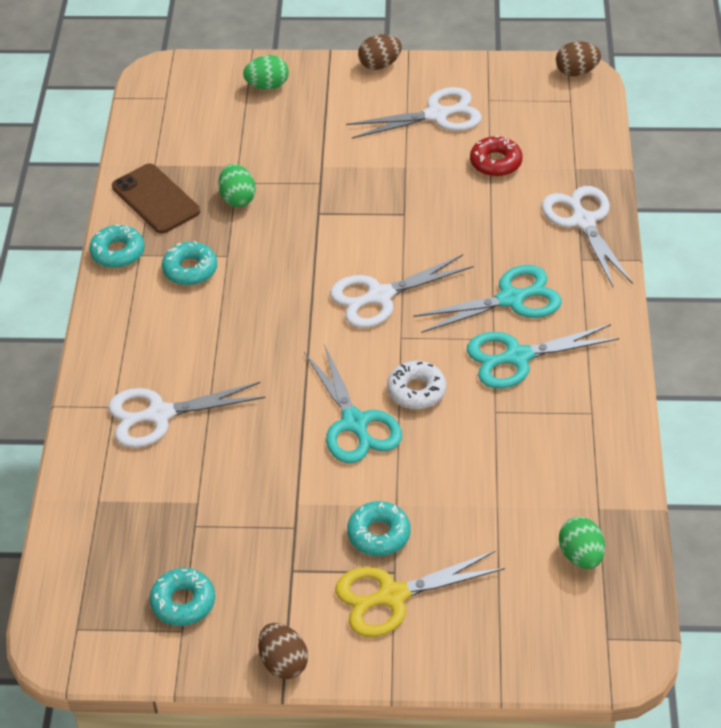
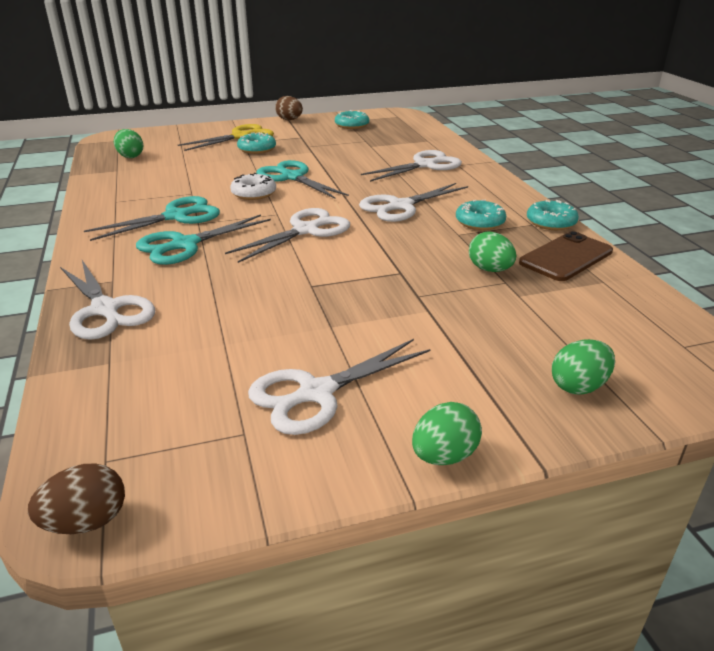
camera: 160 degrees right, 15 degrees down
brown phone [112,164,200,234] -> brown phone turned 75 degrees counterclockwise [519,231,613,281]
brown egg [358,34,402,70] -> green egg [412,402,482,465]
red donut [470,136,523,177] -> none
none -> white scissors [359,183,468,222]

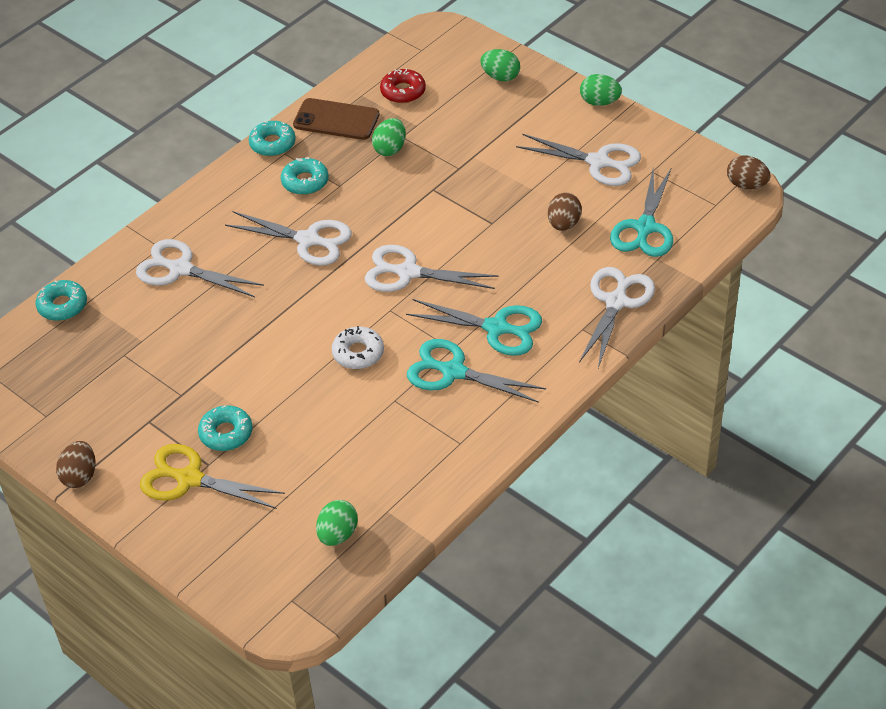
camera: 120 degrees left, 15 degrees up
turquoise scissors [256,160,349,199] -> turquoise scissors moved to [610,167,673,257]
turquoise donut [335,110,369,129] -> turquoise donut moved to [36,280,87,321]
none -> red donut [380,68,426,103]
none -> brown egg [548,193,582,231]

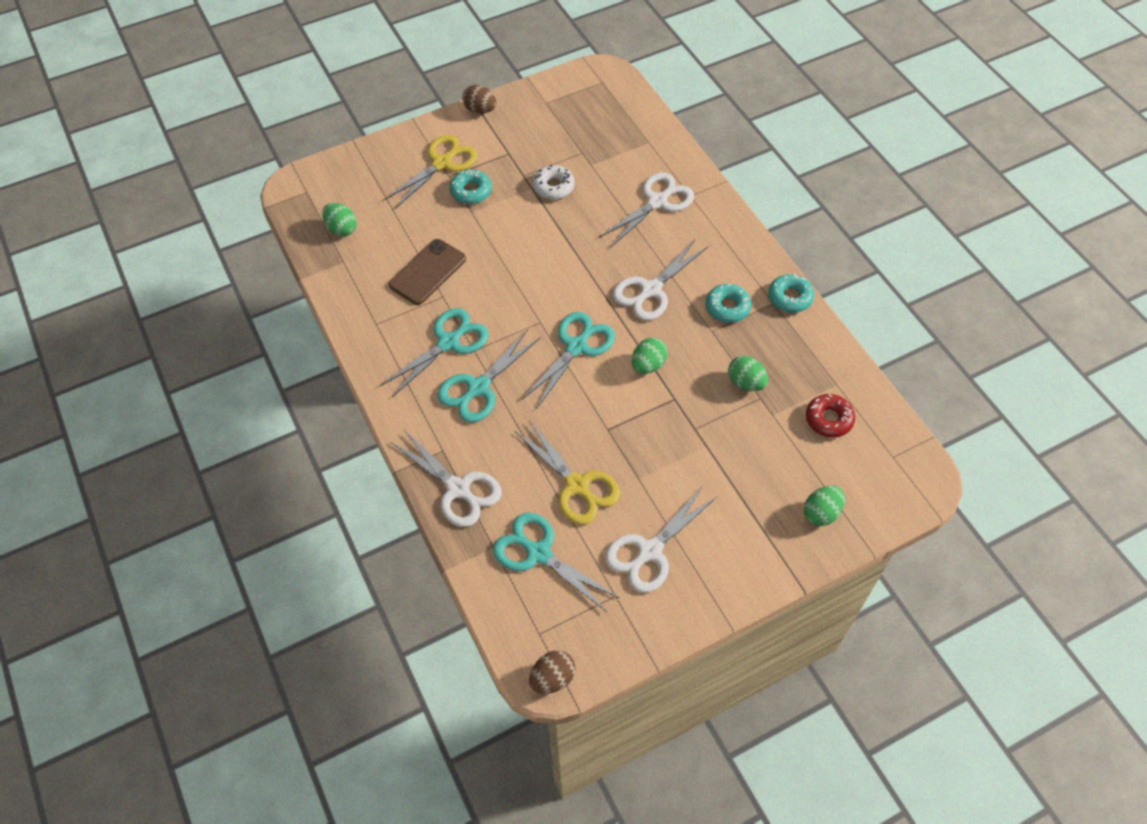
camera: 110 degrees right, 10 degrees up
turquoise donut [36,280,87,321] -> none
brown phone [293,98,380,140] -> brown phone moved to [389,239,466,305]
white donut [332,326,384,369] -> white donut moved to [533,165,575,199]
white scissors [365,245,498,292] -> turquoise scissors [522,312,615,408]
brown egg [548,193,582,231] -> yellow scissors [515,420,620,525]
green egg [580,74,622,106] -> green egg moved to [631,338,668,374]

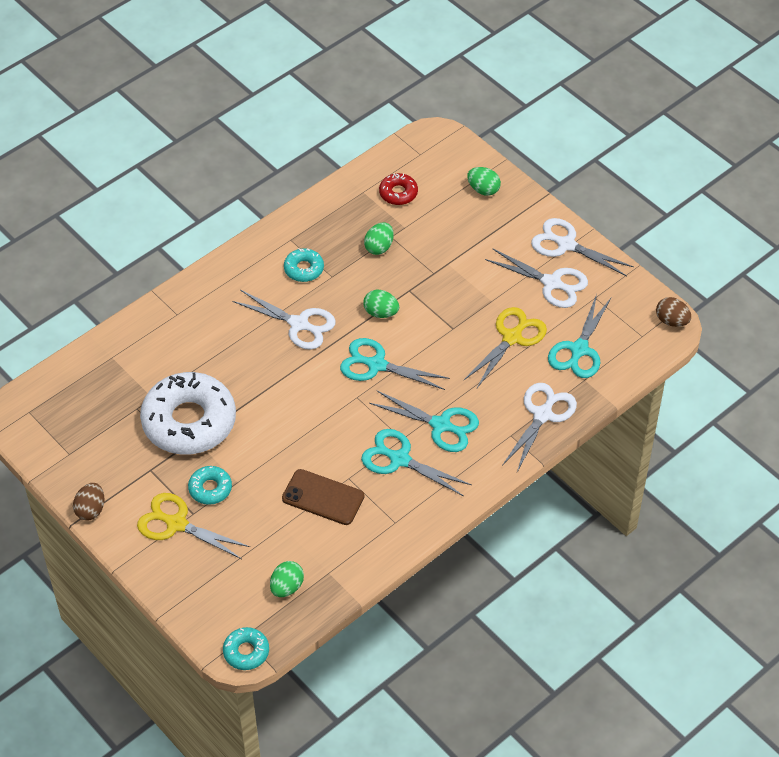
camera: 105 degrees left, 5 degrees down
white donut [533,165,575,199] -> white donut [140,372,236,454], size x2.23
white scissors [599,172,694,247] -> white scissors moved to [531,218,634,276]
turquoise donut [768,274,814,313] -> turquoise donut moved to [223,627,269,670]

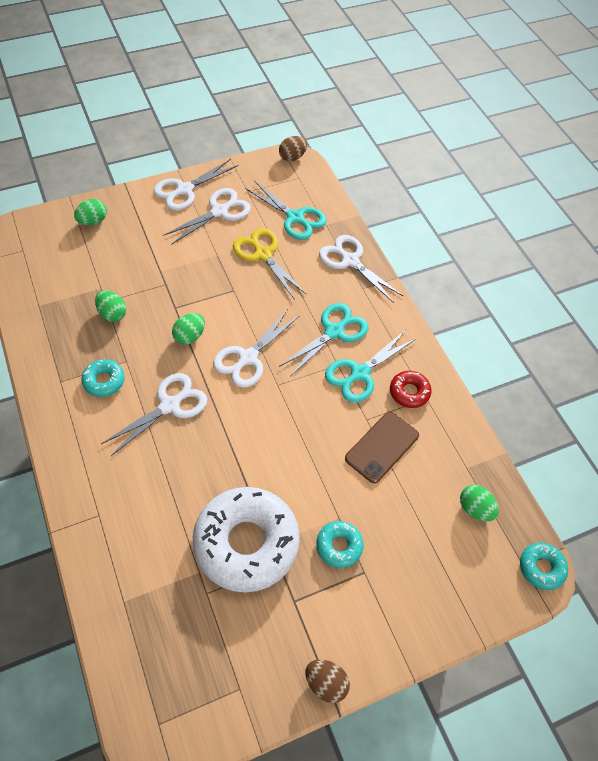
camera: 75 degrees left, 5 degrees up
yellow scissors [137,493,250,559] -> none
turquoise scissors [340,338,450,390] -> white scissors [213,309,299,388]
red donut [379,173,418,205] -> red donut moved to [390,371,431,408]

